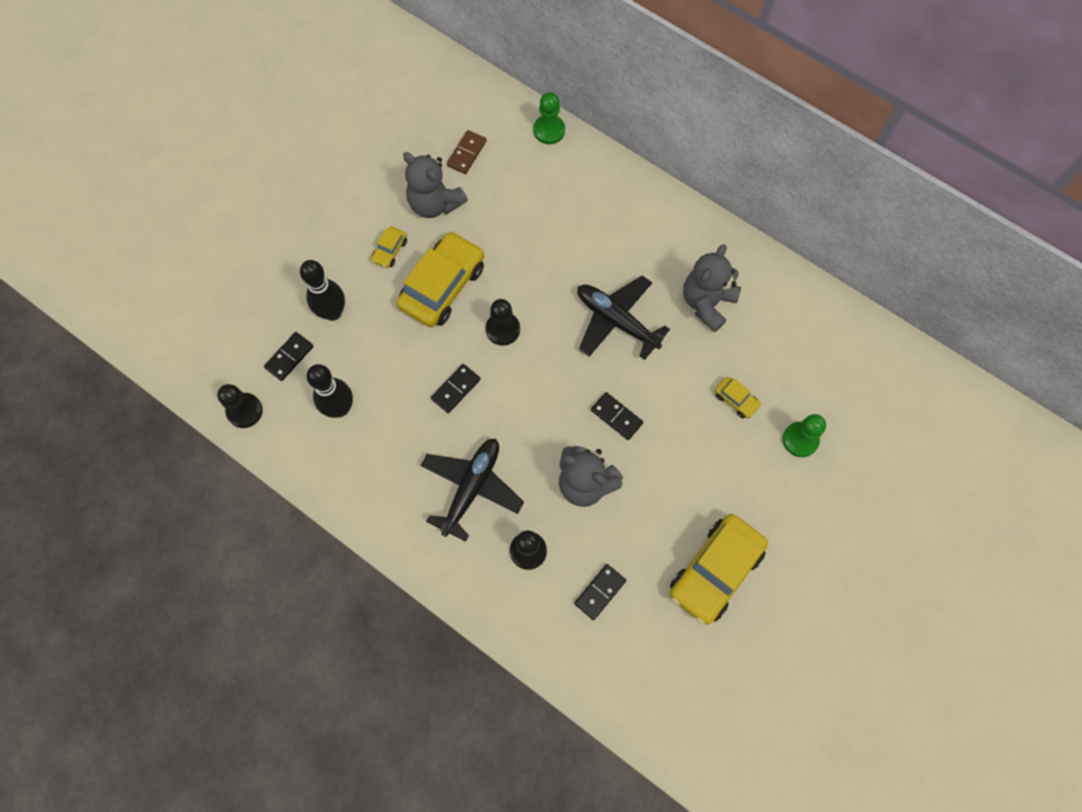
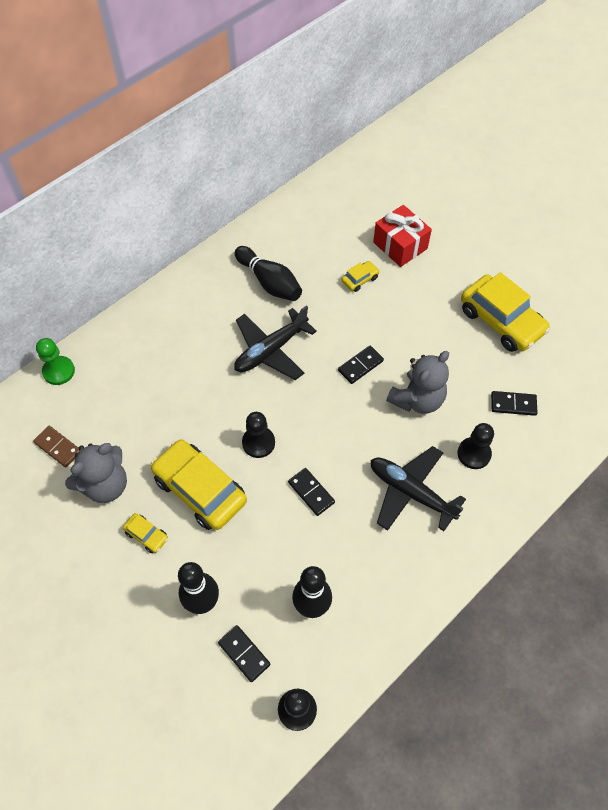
camera: 80 degrees left, 10 degrees down
black domino [574,564,626,620] -> black domino turned 45 degrees counterclockwise [491,391,538,416]
grey teddy bear [683,244,741,332] -> black bowling pin [235,246,302,301]
green pawn [783,414,826,457] -> red gift [373,205,432,267]

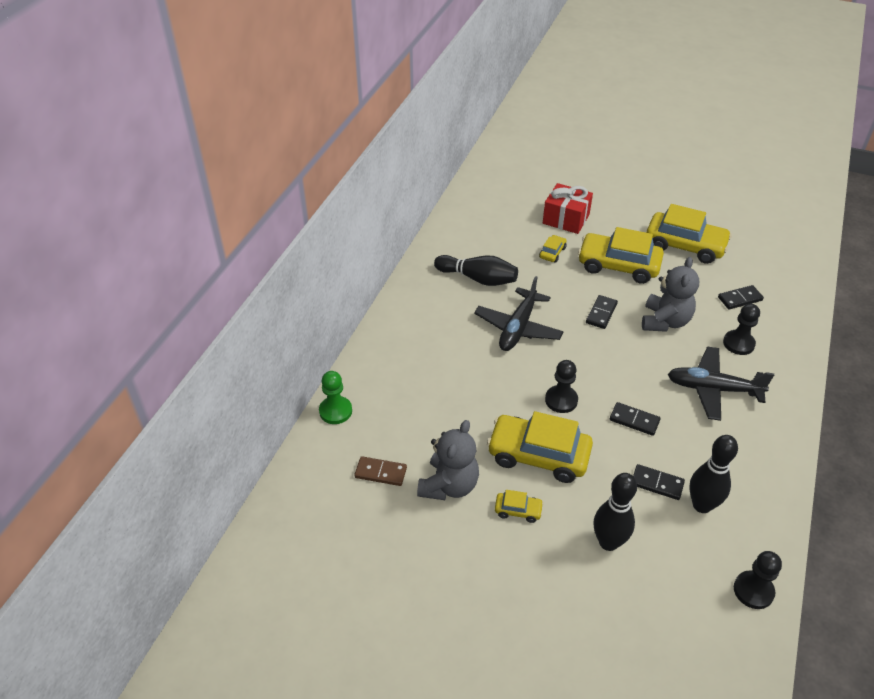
camera: 25 degrees left, 15 degrees down
black domino [218,625,271,682] -> black domino moved to [633,464,685,500]
none -> yellow car [578,227,664,284]

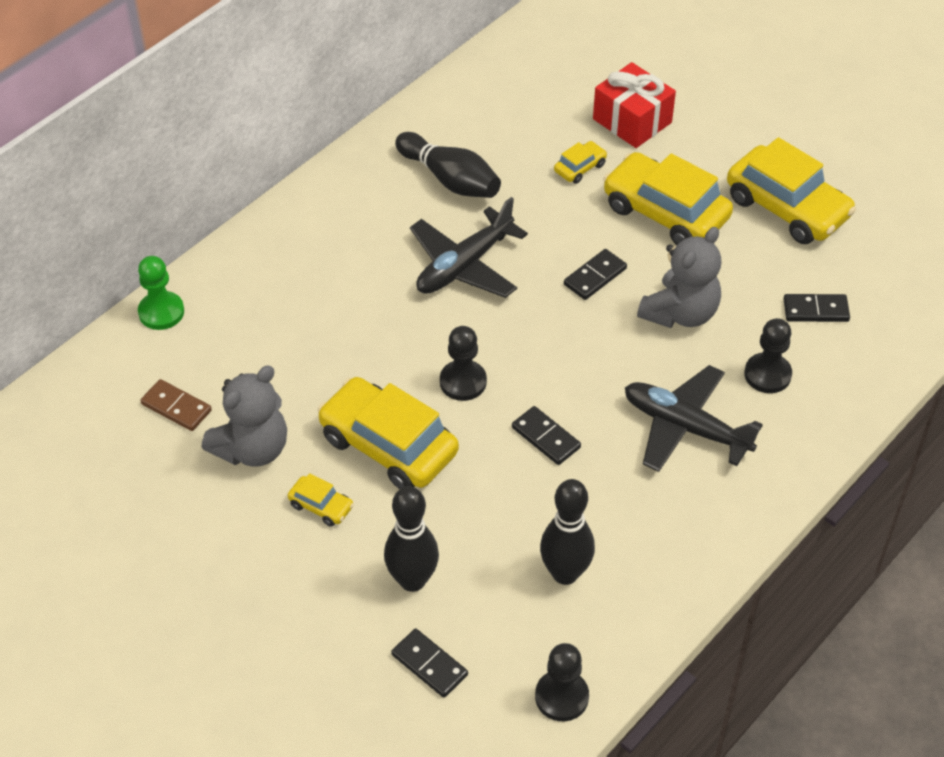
camera: 20 degrees right, 5 degrees up
black domino [633,464,685,500] -> black domino moved to [391,629,468,698]

